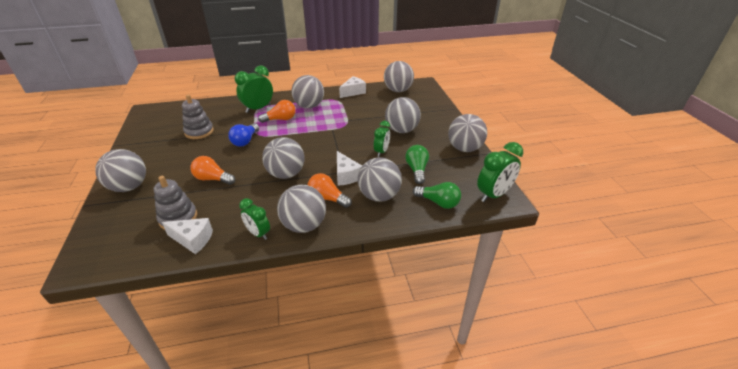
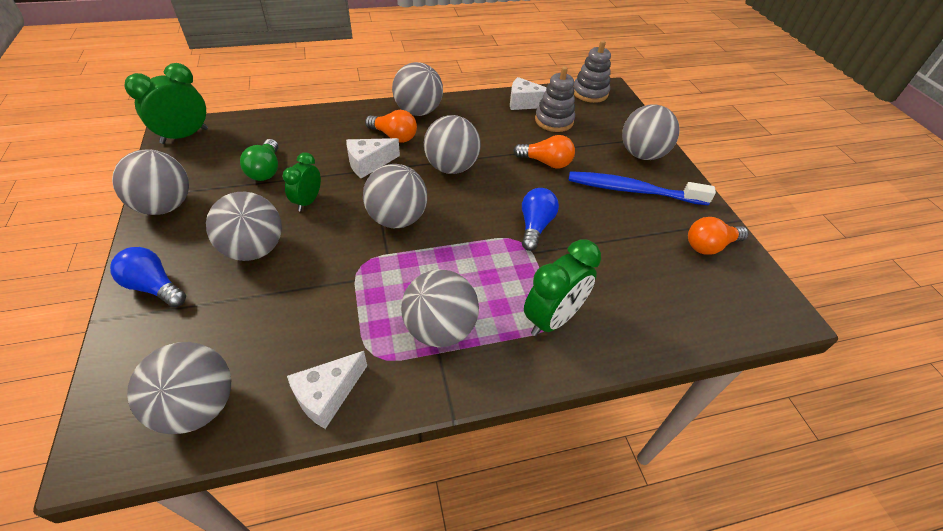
camera: 175 degrees right, 10 degrees up
grey stacking toy [182,94,214,139] -> grey stacking toy moved to [573,40,611,103]
green clock [239,198,270,240] -> none
orange light bulb [258,100,296,123] -> orange light bulb moved to [688,217,749,255]
white cheese [337,151,362,186] -> white cheese turned 90 degrees counterclockwise [346,138,400,178]
grey ball [358,157,402,202] -> grey ball moved to [363,164,428,228]
green light bulb [413,182,461,209] -> none
none -> blue light bulb [110,247,186,307]
none -> blue toothbrush [569,171,716,205]

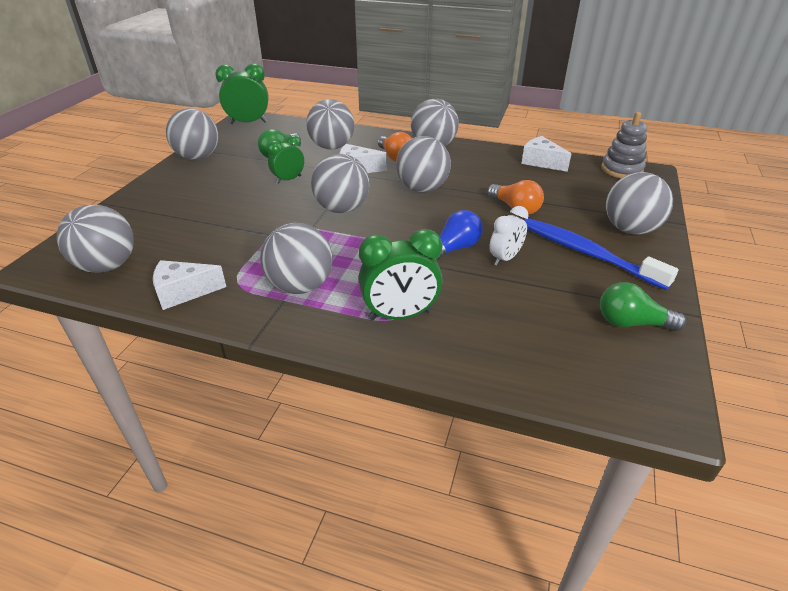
camera: 35 degrees right, 10 degrees down
blue light bulb [110,247,186,307] -> none
grey ball [206,192,282,261] -> grey ball moved to [306,99,355,150]
grey stacking toy [535,66,575,132] -> none
orange light bulb [688,217,749,255] -> green light bulb [600,282,686,331]
none -> white clock [489,206,529,266]

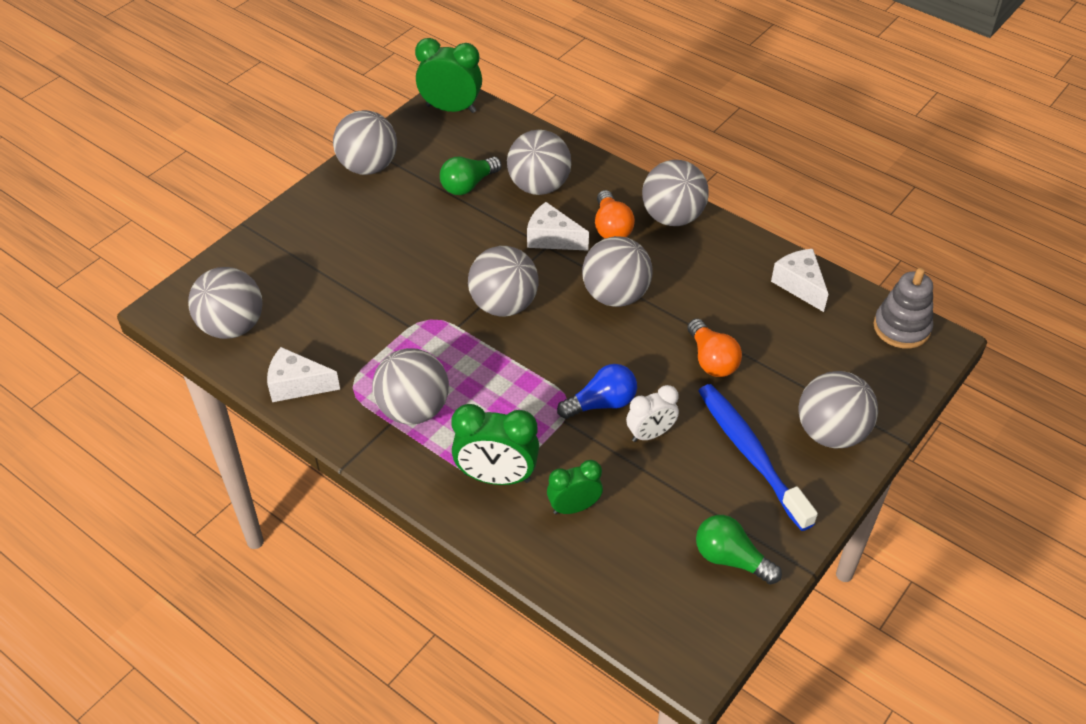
camera: 20 degrees right, 10 degrees up
green clock [267,135,304,184] -> green clock moved to [547,460,603,514]

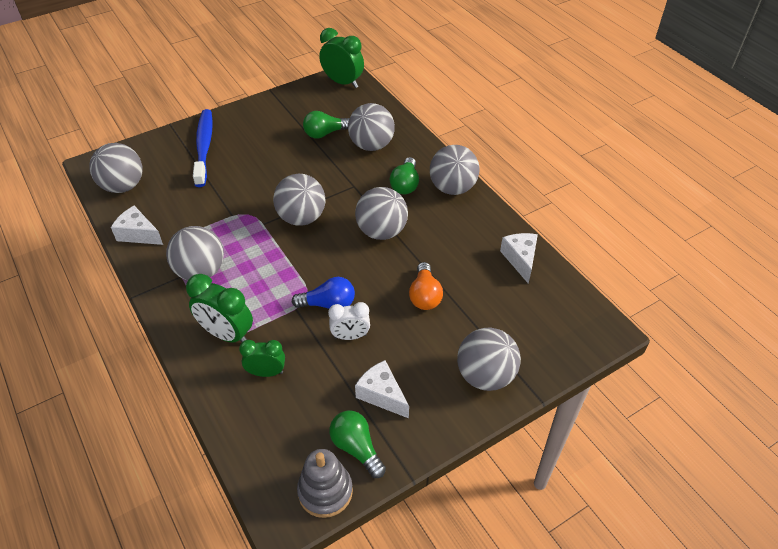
camera: 20 degrees right, 0 degrees up
grey ball [333,110,397,175] -> none
white cheese [527,202,589,250] -> white cheese moved to [355,360,409,418]
orange light bulb [595,190,635,238] -> green light bulb [390,157,419,194]
blue toothbrush [698,384,818,531] -> blue toothbrush moved to [193,109,213,187]
grey stacking toy [874,268,933,349] -> grey stacking toy moved to [297,449,353,518]

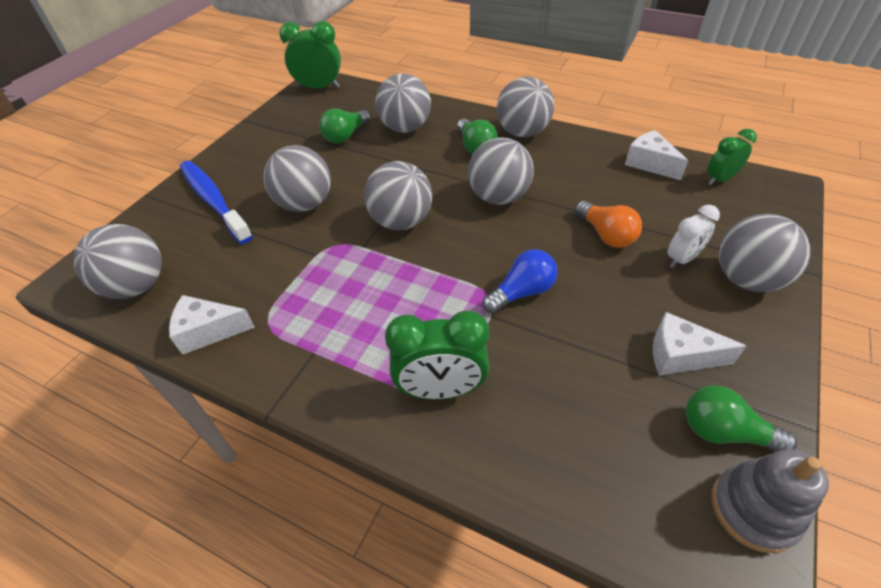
camera: 30 degrees left, 0 degrees up
grey ball [166,226,224,280] -> grey ball moved to [263,145,331,212]
green clock [239,340,285,377] -> green clock moved to [707,129,757,185]
white clock [328,302,370,340] -> white clock moved to [667,205,720,268]

